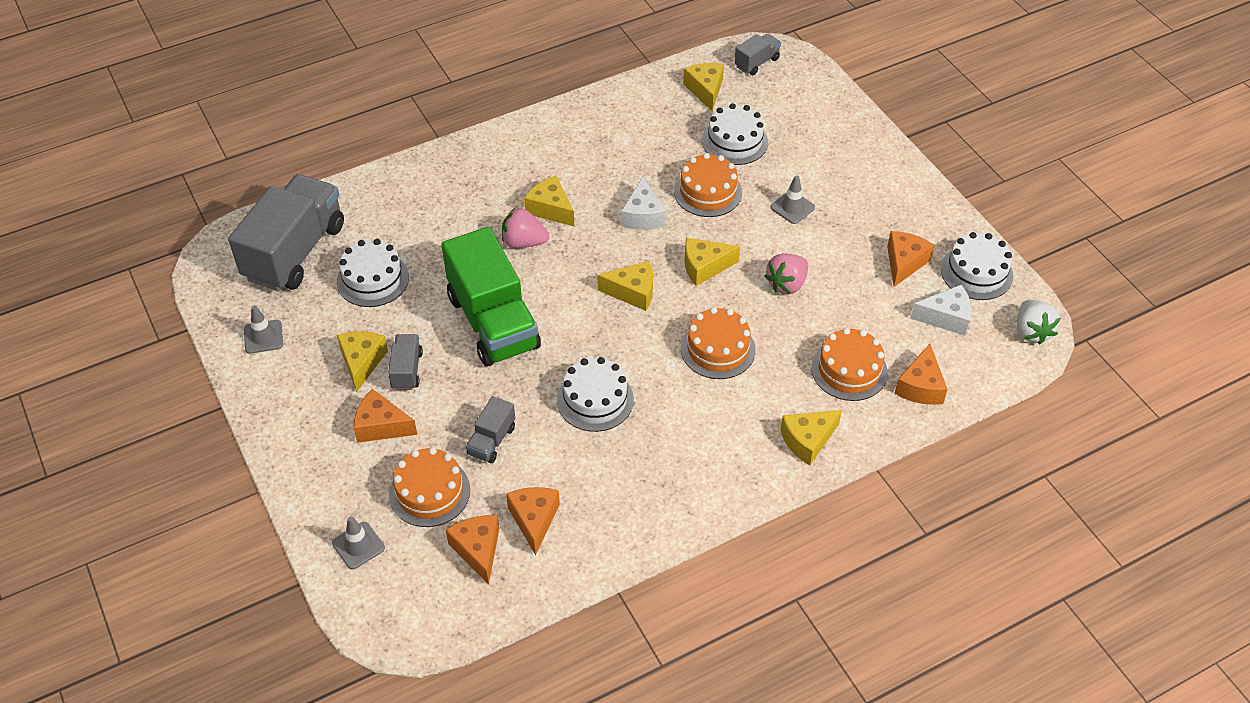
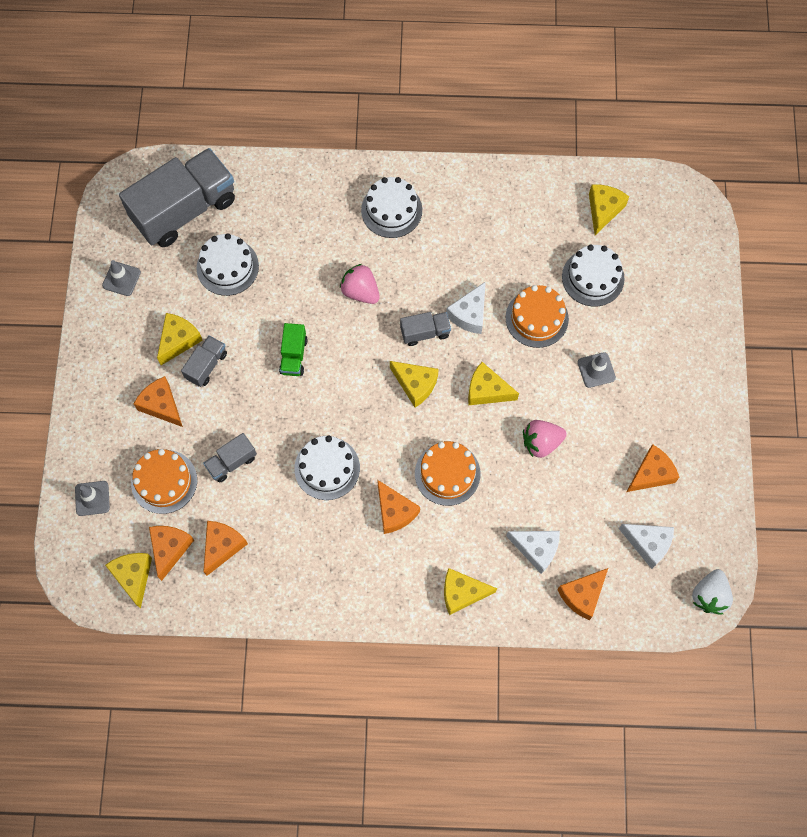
camera: 30 degrees right, 20 degrees up
green truck [442,227,541,366] -> green truck [279,323,308,376], size x0.45
yellow cheese [524,176,574,226] -> yellow cheese moved to [105,553,152,608]
grey truck [734,34,781,75] -> grey truck moved to [400,312,451,346]
orange cake [811,328,888,401] -> white cheese [506,531,560,574]
white cake [941,232,1013,300] -> white cake moved to [361,177,422,238]
none -> orange cheese [377,480,420,534]

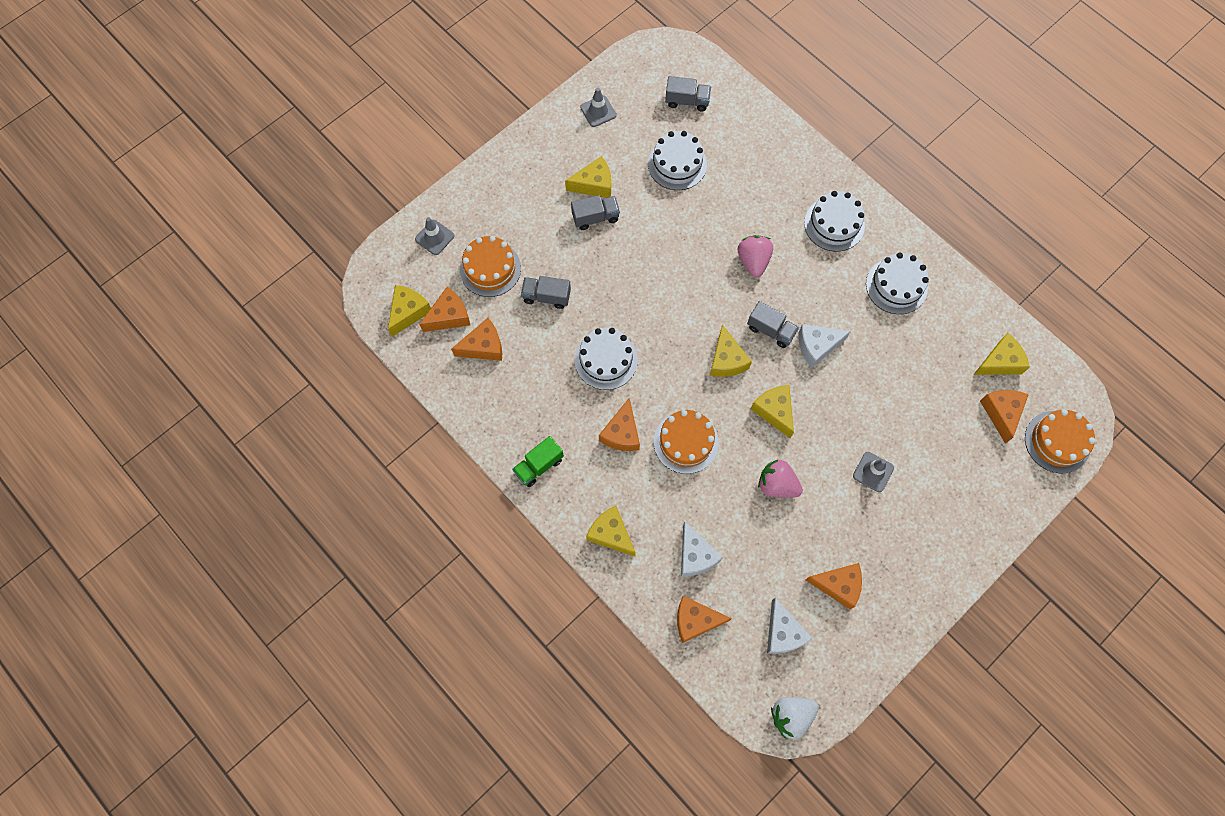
camera: 45 degrees right, 0 degrees up
grey truck [119,148,235,247] -> grey truck [665,76,711,112], size x0.45
orange cheese [134,376,183,427] -> orange cheese moved to [980,390,1029,444]
green truck [279,323,308,376] -> green truck moved to [512,436,564,487]
orange cake [506,285,569,348] -> orange cake moved to [1025,409,1096,473]
white cake [562,245,625,307] -> white cake moved to [866,253,929,314]

